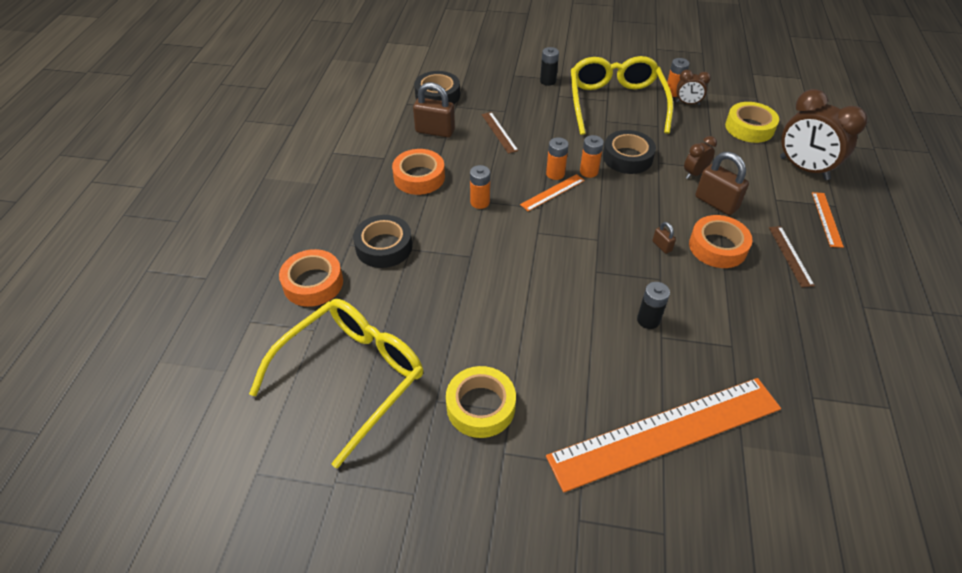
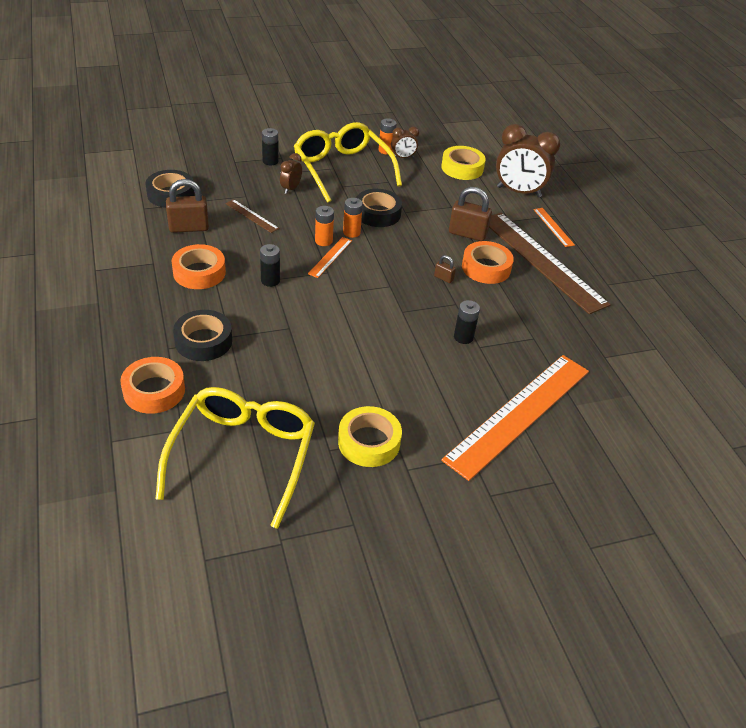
camera: 30 degrees left, 5 degrees down
orange battery [470,165,490,209] -> black battery [260,244,280,287]
brown clock [684,136,717,179] -> brown clock moved to [280,153,302,194]
brown ruler [769,226,815,287] -> brown ruler [489,213,611,314], size x2.43

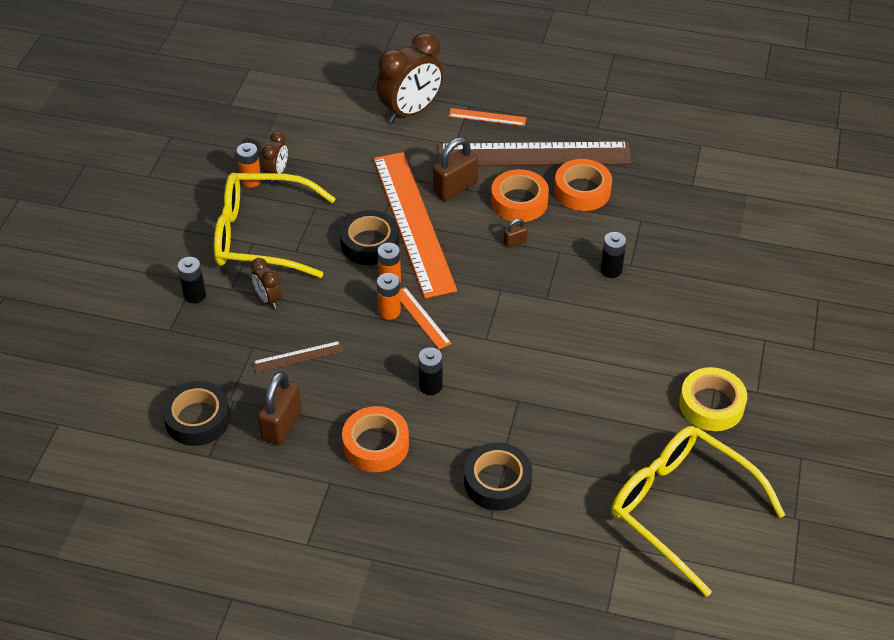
camera: 55 degrees left, 5 degrees up
orange tape [120,357,185,414] -> orange tape moved to [554,159,612,211]
yellow tape [441,146,486,180] -> none
orange ruler [441,355,589,481] -> orange ruler moved to [373,152,457,298]

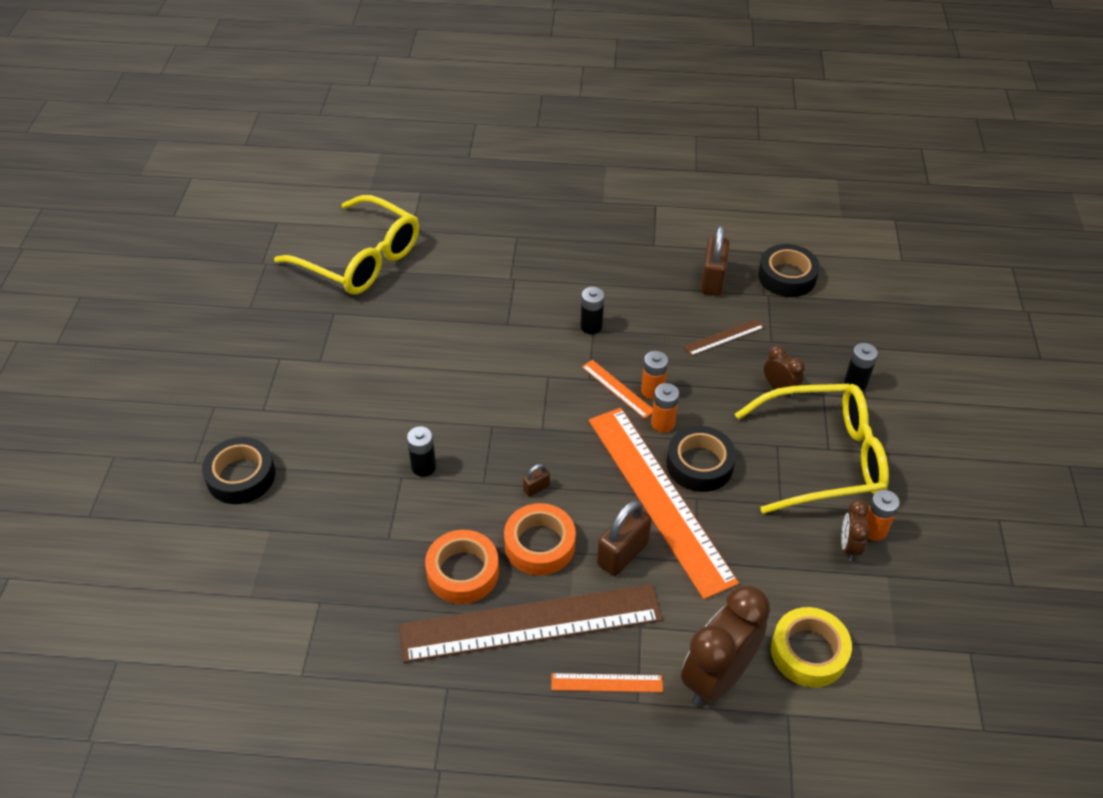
camera: 170 degrees right, 0 degrees up
orange tape [342,406,409,472] -> none
black tape [464,442,532,511] -> black tape moved to [202,437,276,504]
yellow tape [679,367,747,431] -> yellow tape moved to [771,607,852,687]

